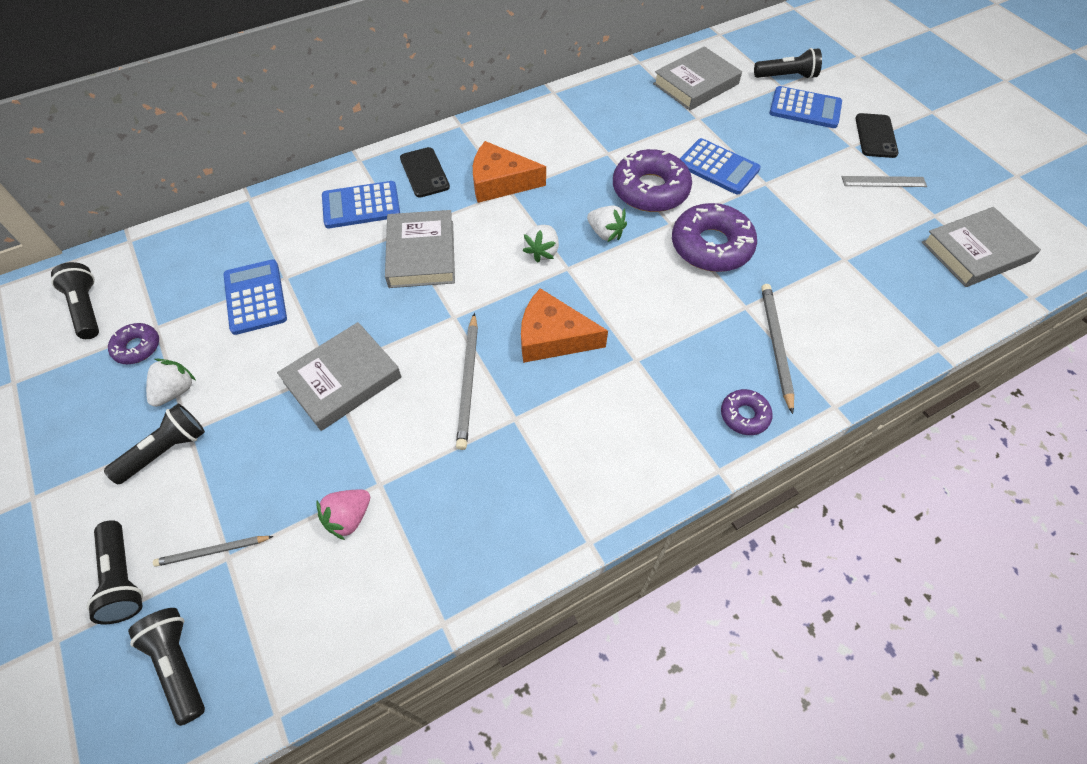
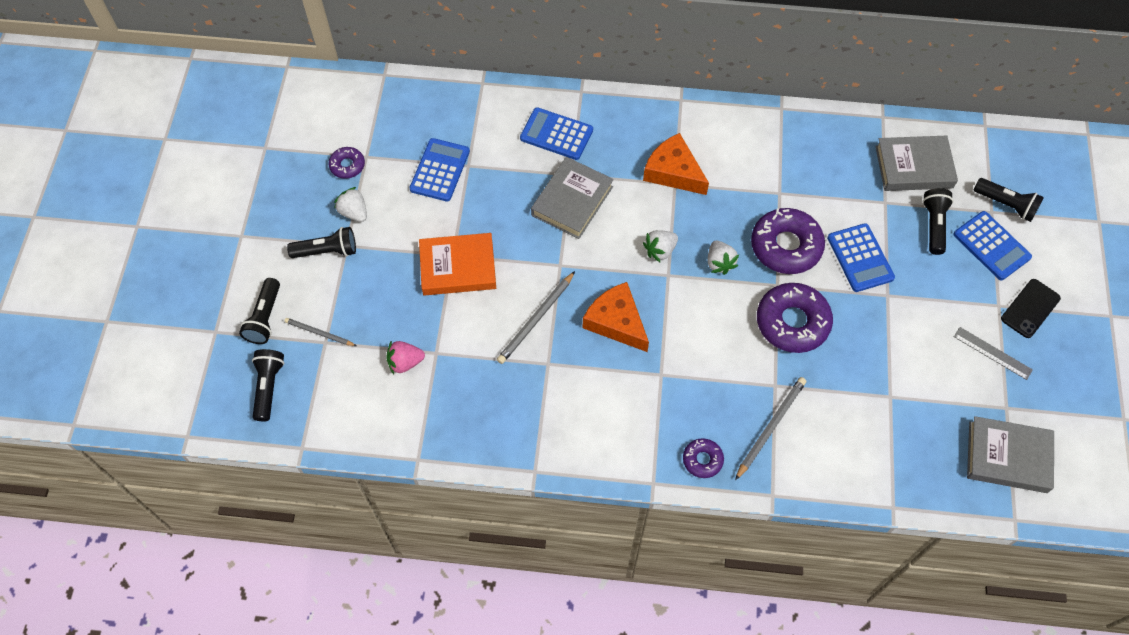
camera: 35 degrees right, 5 degrees up
black flashlight [51,262,99,339] -> black flashlight moved to [922,188,954,255]
white strawberry [146,359,196,407] -> white strawberry turned 105 degrees counterclockwise [334,187,367,222]
grey book [277,322,402,431] -> orange book [419,233,496,296]
black phone [400,147,450,197] -> none

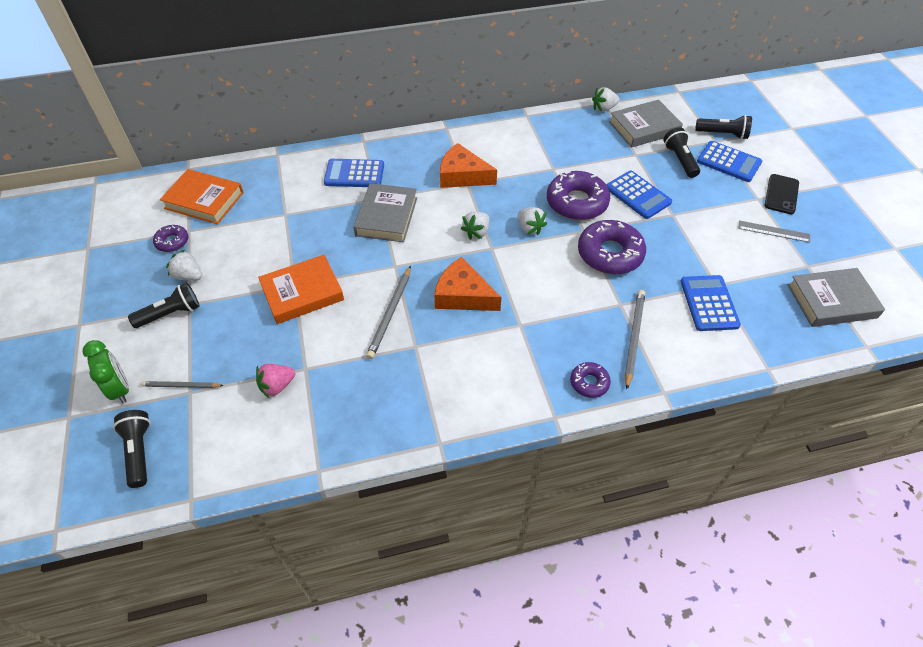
camera: 20 degrees left, 10 degrees down
black flashlight [239,278,280,344] -> green clock [82,340,129,403]
blue calculator [409,138,470,202] -> blue calculator moved to [680,275,741,331]
none -> orange book [160,169,244,224]
none -> white strawberry [592,87,620,112]

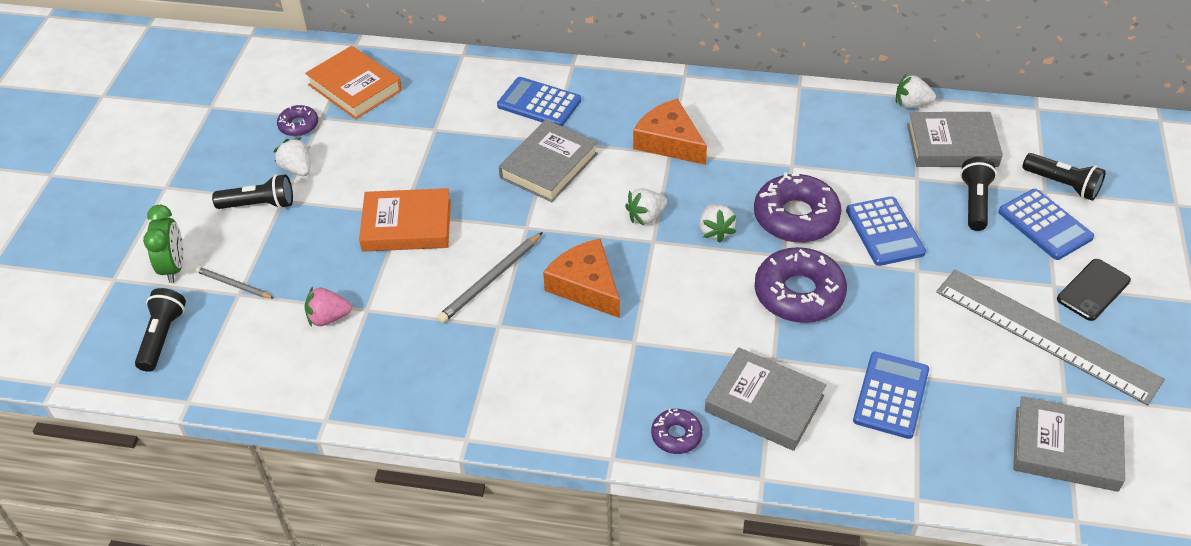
camera: 25 degrees right, 5 degrees down
grey pencil [625,290,645,389] -> grey book [705,347,826,451]
grey ruler [739,220,810,243] -> grey ruler [936,269,1165,406], size x2.28

